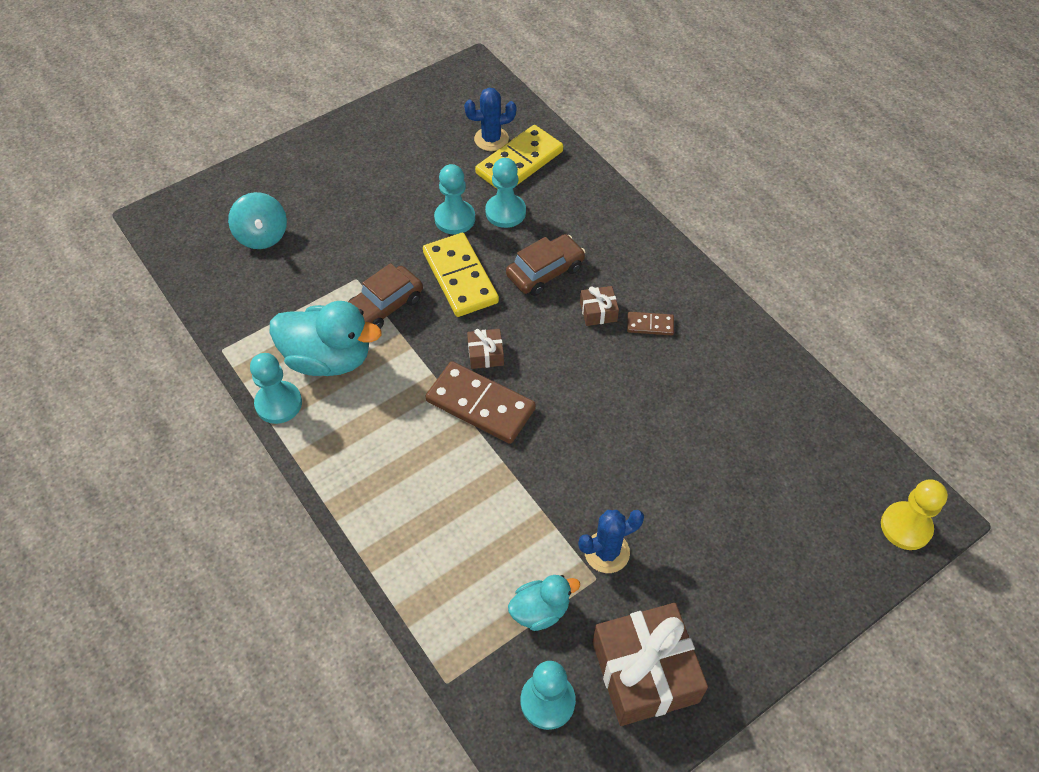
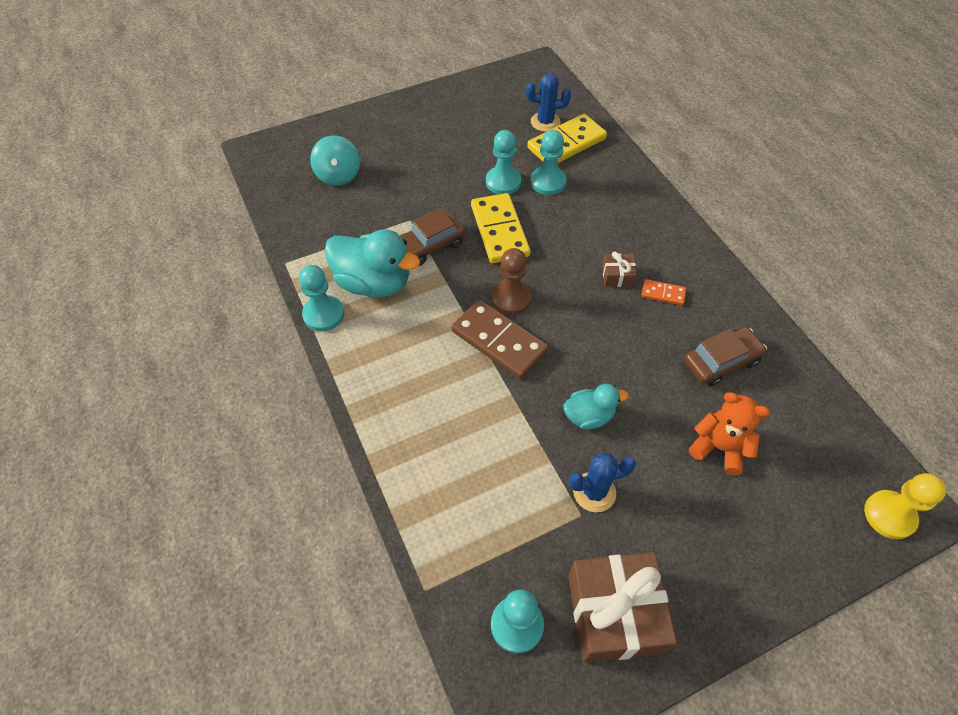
camera: 10 degrees right, 0 degrees up
brown gift [467,329,504,369] -> brown pawn [491,248,532,315]
brown car [506,234,585,296] -> brown car moved to [684,327,767,387]
turquoise duck [508,575,580,631] -> turquoise duck moved to [564,384,629,430]
brown domino [627,312,674,335] -> orange domino [641,279,686,305]
none -> orange teddy bear [689,392,770,475]

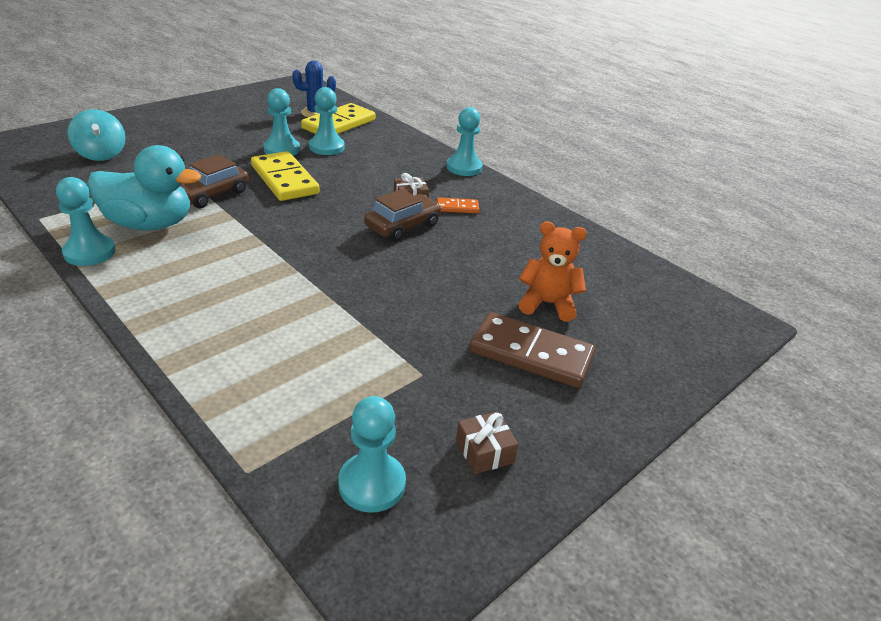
camera: 20 degrees left, 20 degrees down
brown domino [451,300,549,379] -> brown domino moved to [469,312,595,388]
brown pawn [491,248,532,315] -> none
turquoise duck [564,384,629,430] -> none
brown gift [568,552,677,663] -> brown gift [456,411,518,474], size x0.45
blue cactus [569,452,636,512] -> none
brown car [684,327,767,387] -> brown car moved to [364,189,441,241]
yellow pawn [864,473,946,540] -> none
none -> turquoise pawn [447,107,483,176]

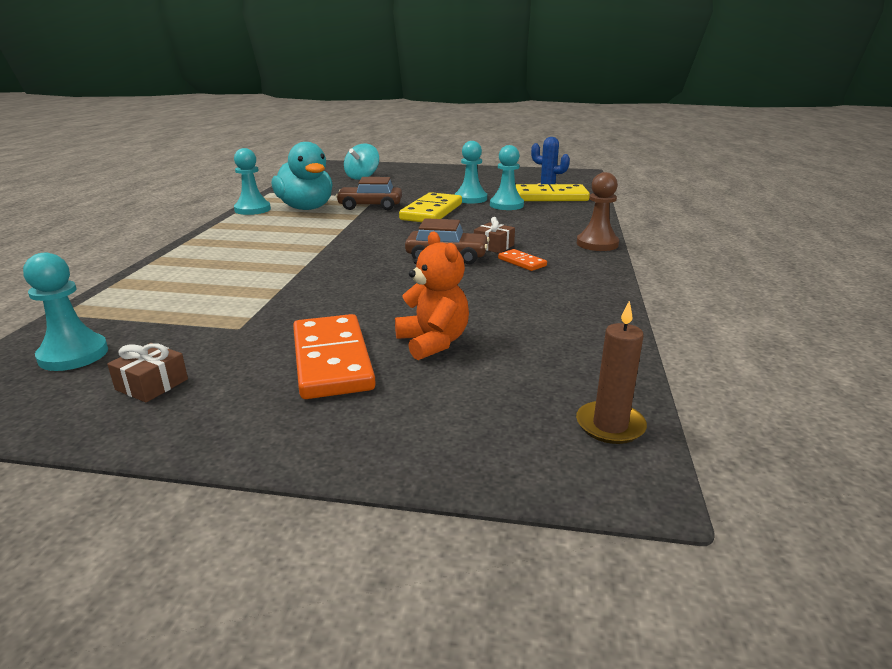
camera: 55 degrees right, 10 degrees down
turquoise pawn [447,107,483,176] -> brown pawn [577,172,619,251]
brown domino [469,312,595,388] -> orange domino [293,314,376,399]
none -> brown candle [576,300,647,444]

